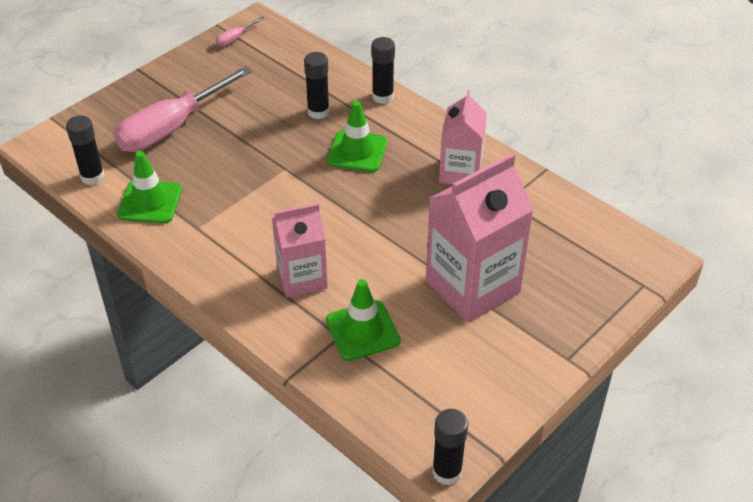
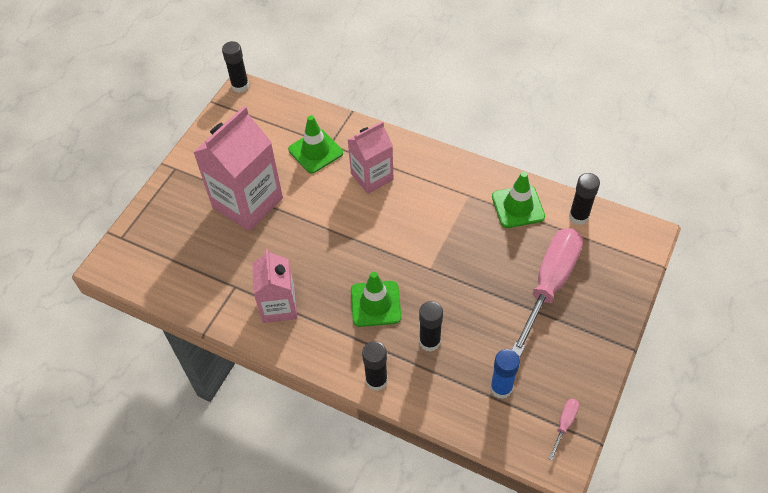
camera: 165 degrees right, 10 degrees up
none -> blue glue stick [490,349,520,399]

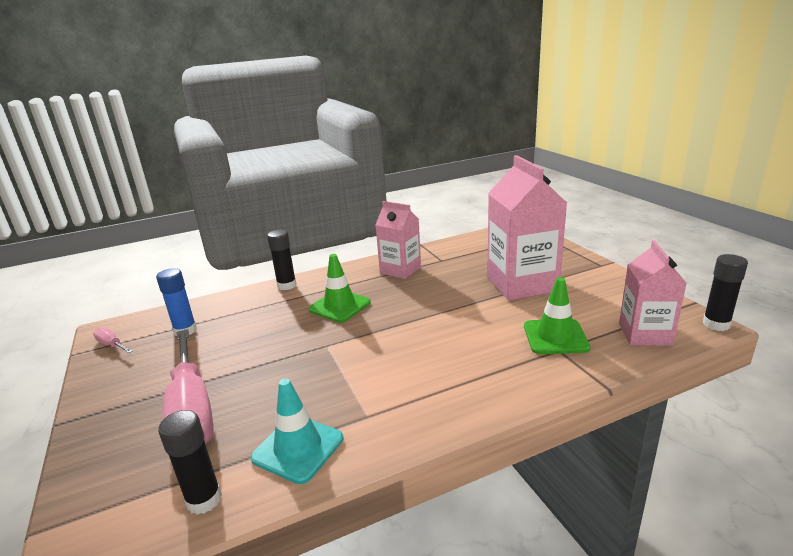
camera: 130 degrees right, 30 degrees down
pink carton [348,121,393,194] -> pink carton moved to [619,241,687,346]
black glue stick [419,301,443,352] -> none
green traffic cone [492,172,545,228] -> turquoise traffic cone [250,378,343,484]
pink screwdriver [549,399,579,461] -> pink screwdriver turned 150 degrees clockwise [93,328,133,353]

